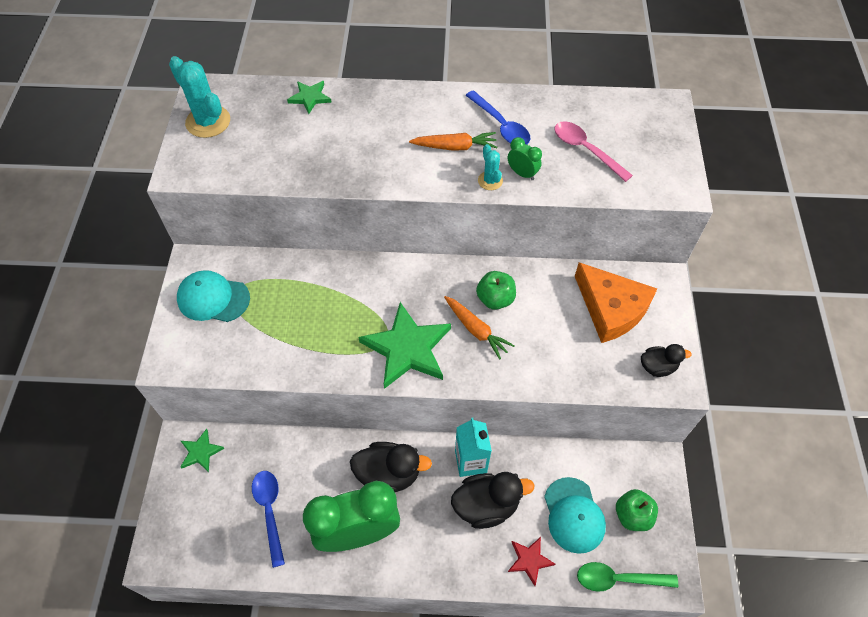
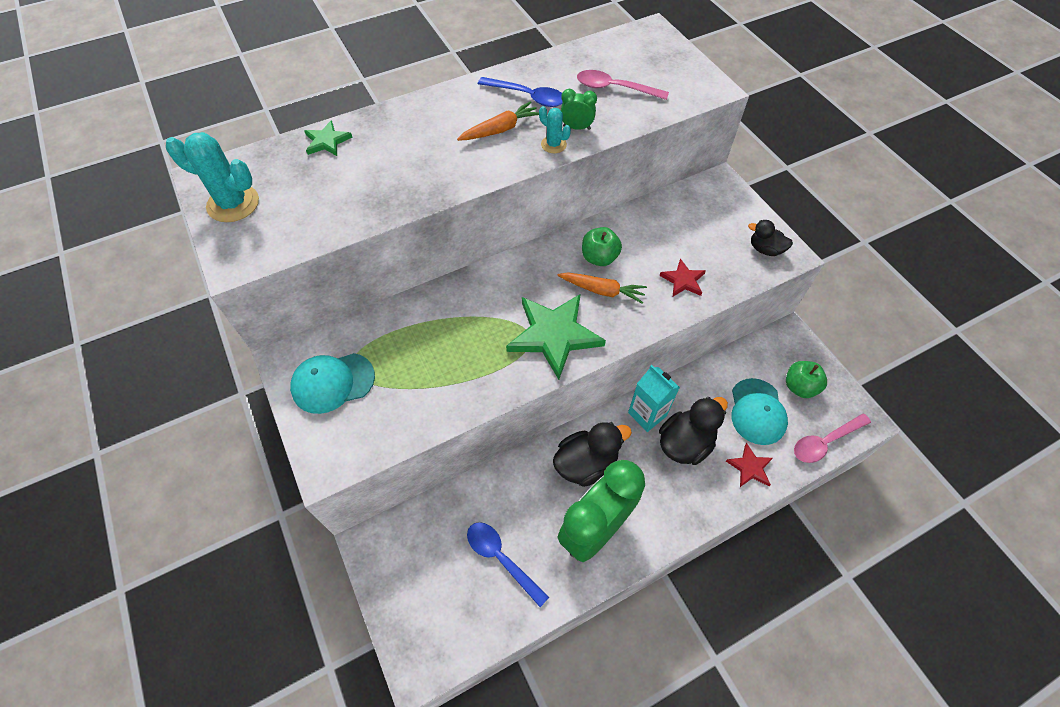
camera: 30 degrees left, 0 degrees up
green star [180,429,225,472] -> none
turquoise cap [544,477,606,554] -> turquoise cap turned 45 degrees clockwise [731,378,788,445]
orange cheese [575,262,657,343] -> none
green spoon [577,562,678,592] -> pink spoon [794,414,871,463]
black duck [641,344,692,377] -> black duck turned 120 degrees counterclockwise [748,220,793,256]
none -> red star [659,259,706,296]

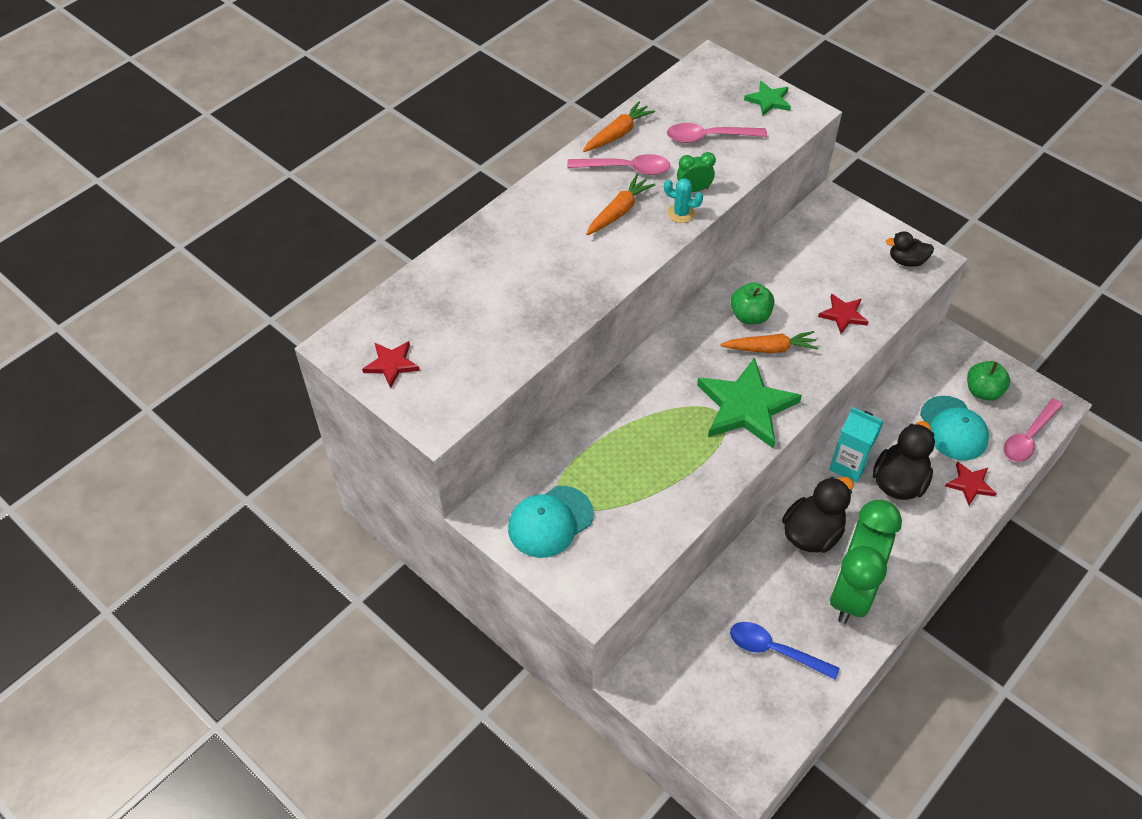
camera: 20 degrees left, 5 degrees down
turquoise cactus [166,132,259,222] -> red star [362,341,420,388]
green star [304,120,353,156] -> green star moved to [744,81,791,116]
blue spoon [478,77,563,107] -> pink spoon [567,154,671,175]
none -> orange carrot [583,101,655,152]

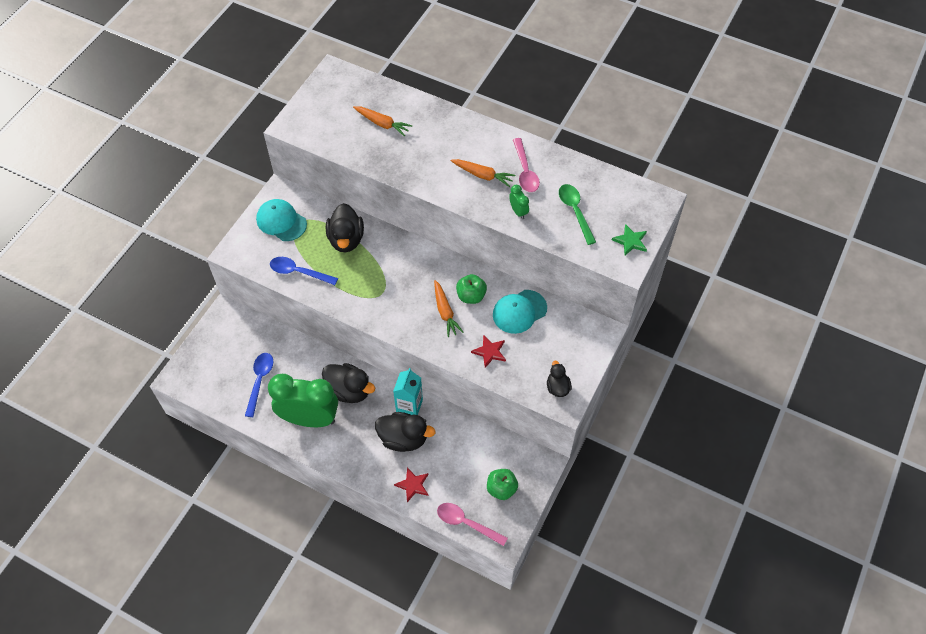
camera: 75 degrees right, 5 degrees up
red star [362,341,420,388] -> none
orange carrot [583,101,655,152] -> orange carrot moved to [353,106,412,137]
turquoise cactus [664,178,703,223] -> none
pink spoon [667,123,767,143] -> green spoon [559,184,596,245]
green star [697,358,802,448] -> none
turquoise cap [920,396,989,460] -> turquoise cap moved to [493,290,547,334]
none -> blue spoon [270,257,338,285]
none -> black duck [326,203,364,252]

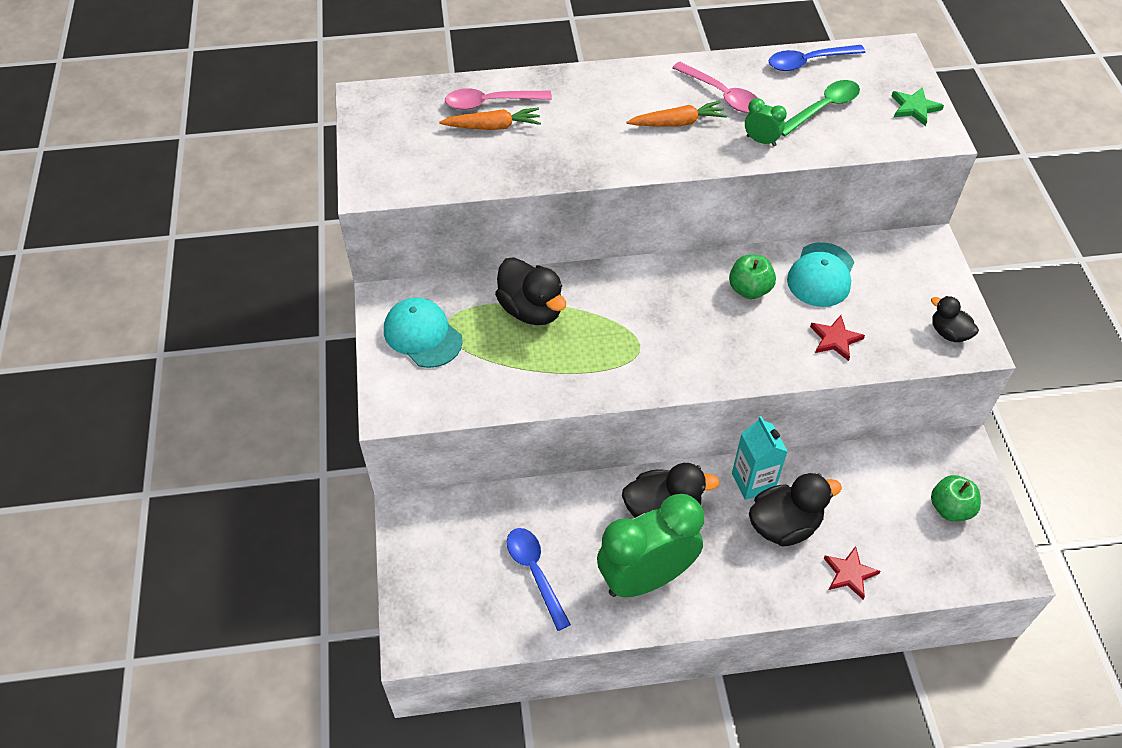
camera: 35 degrees left, 5 degrees down
turquoise cap [256,199,307,241] -> turquoise cap turned 45 degrees clockwise [384,297,463,368]
blue spoon [270,257,338,285] -> blue spoon moved to [769,45,866,71]
orange carrot [434,280,464,337] -> none
pink spoon [437,503,508,546] -> pink spoon moved to [445,89,552,110]
green spoon [559,184,596,245] -> green spoon turned 105 degrees clockwise [781,80,860,136]

